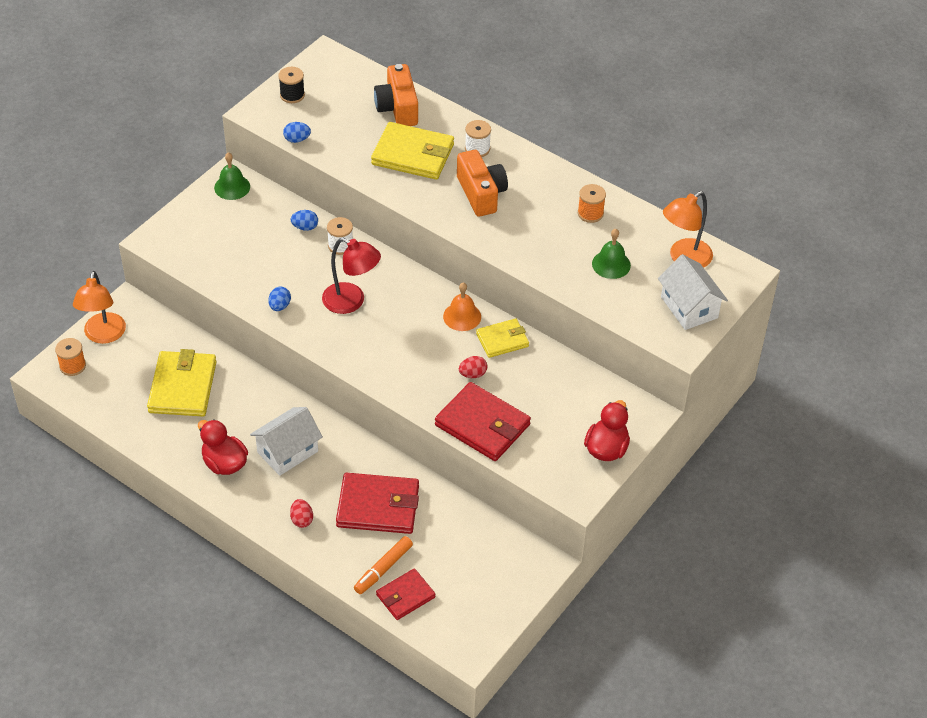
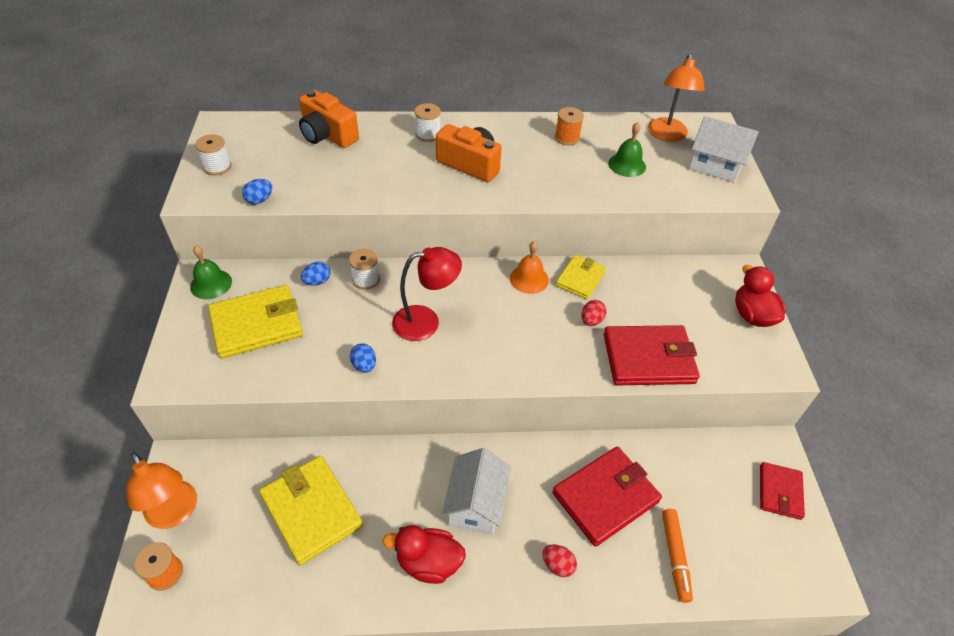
camera: 40 degrees left, 0 degrees up
black spool [278,67,305,103] -> white spool [195,134,231,175]
yellow wallet [371,122,454,180] -> yellow wallet moved to [208,285,303,359]
red wallet [376,568,436,620] -> red wallet moved to [760,462,805,520]

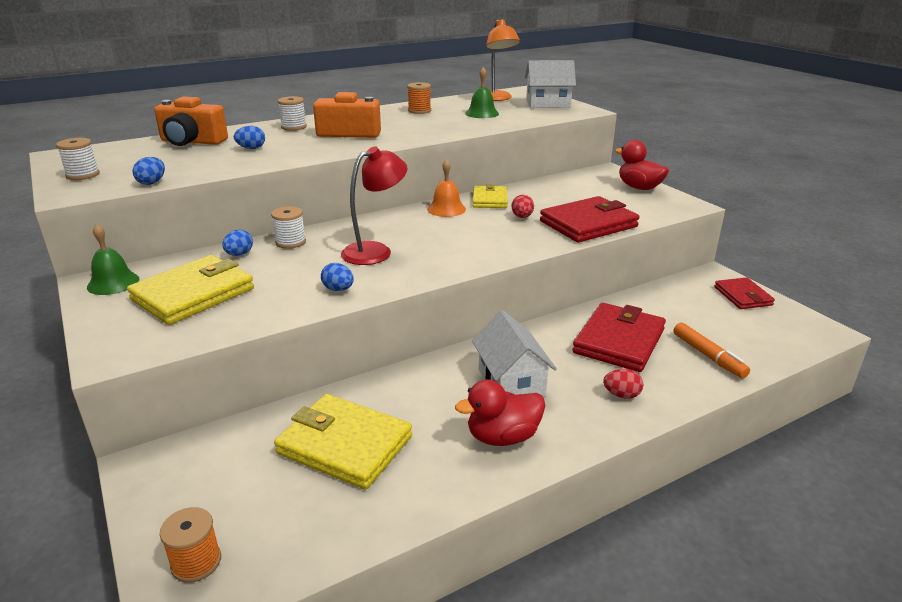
camera: 25 degrees left, 20 degrees down
orange lamp [126,452,197,529] -> none
none -> blue egg [234,126,265,149]

